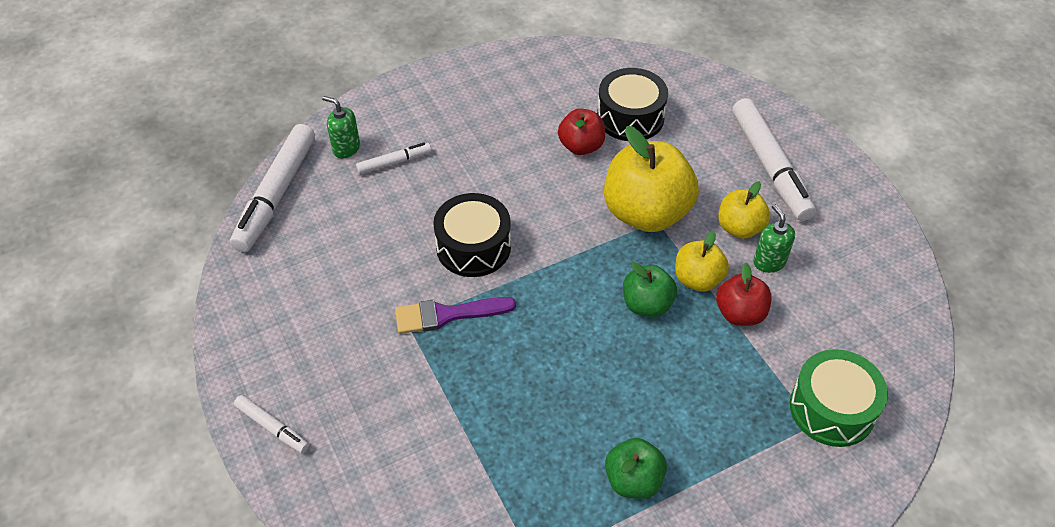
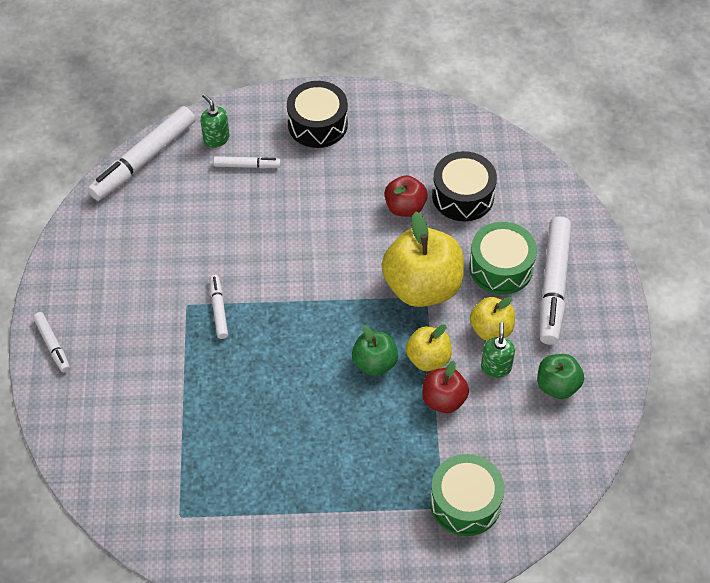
camera: 25 degrees right, 5 degrees up
purple brush [395,297,516,334] -> white marker [210,275,228,339]
black drum [433,193,511,277] -> black drum moved to [287,81,348,148]
green apple [605,438,667,499] -> green apple moved to [537,354,584,399]
none -> green drum [469,222,537,295]

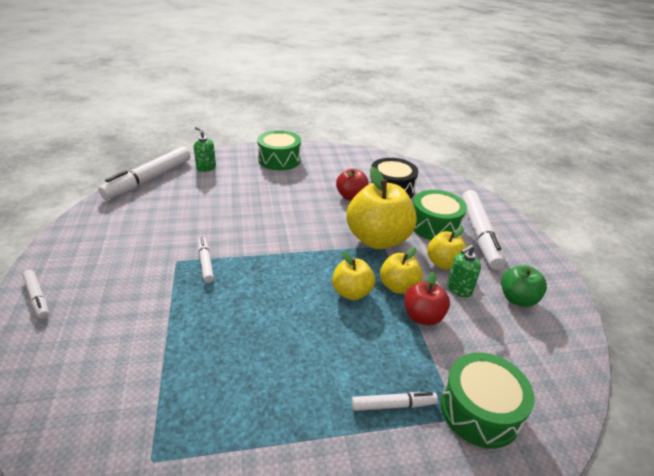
camera: 10 degrees left, 20 degrees down
white marker [213,156,281,168] -> white marker moved to [352,392,438,411]
black drum [287,81,348,148] -> green drum [257,130,301,170]
green apple [352,325,398,376] -> yellow apple [332,251,375,300]
green soap dispenser [481,322,515,378] -> green soap dispenser turned 120 degrees counterclockwise [447,245,481,298]

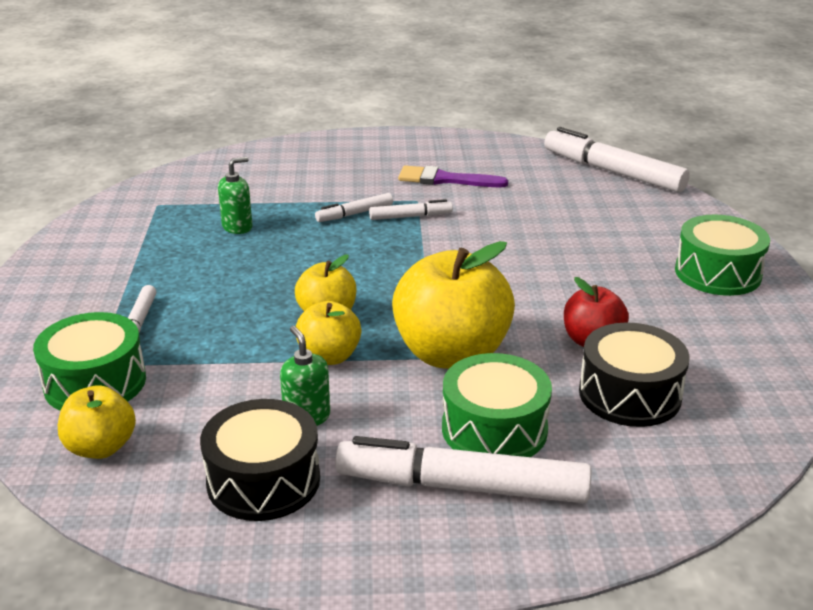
camera: 100 degrees right, 5 degrees down
white marker [22,270,49,319] -> white marker moved to [315,193,393,222]
green soap dispenser [193,127,216,172] -> green soap dispenser moved to [218,157,253,234]
red apple [404,272,450,325] -> none
yellow apple [427,227,466,270] -> yellow apple moved to [58,385,136,459]
green apple [501,265,547,307] -> black drum [200,399,320,521]
none -> purple brush [398,165,508,187]

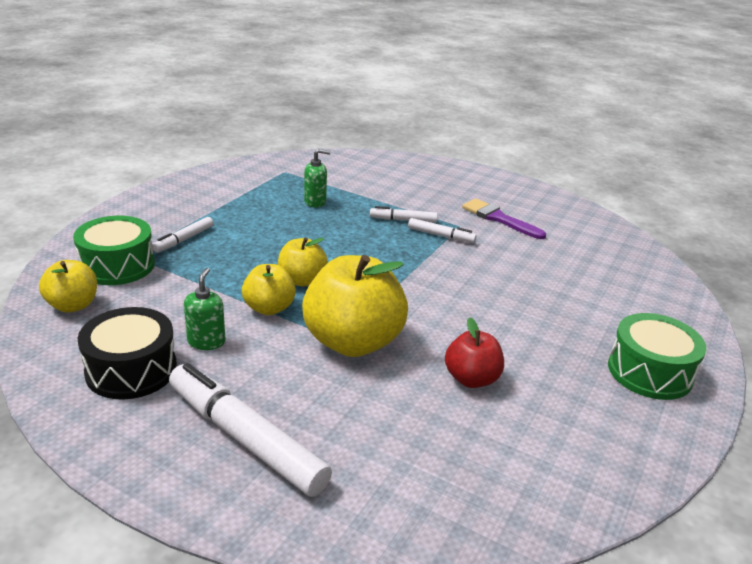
camera: 30 degrees right, 0 degrees up
green drum [442,353,552,457] -> none
white marker [544,127,690,192] -> none
black drum [579,322,690,427] -> none

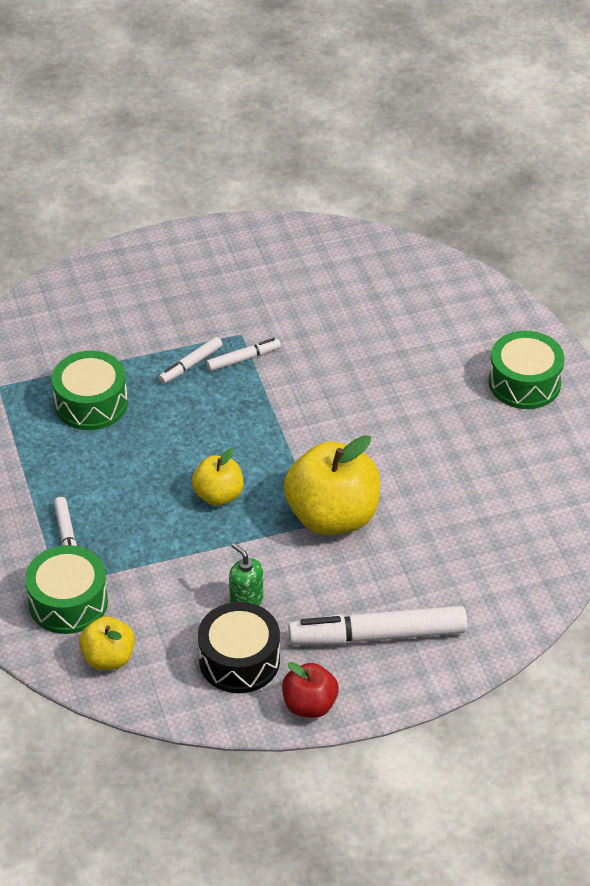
camera: 45 degrees left, 15 degrees up
yellow apple [242,264,296,315] -> none
green soap dispenser [304,149,331,208] -> green drum [52,351,128,430]
red apple [445,317,504,388] -> red apple moved to [282,662,339,718]
purple brush [462,199,546,239] -> none

